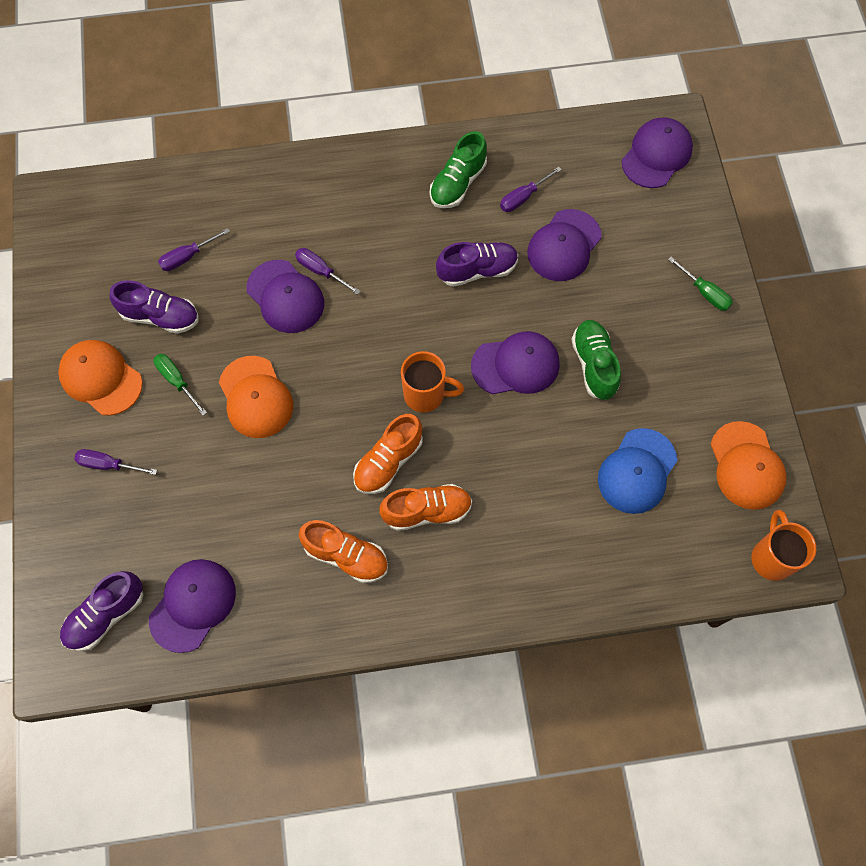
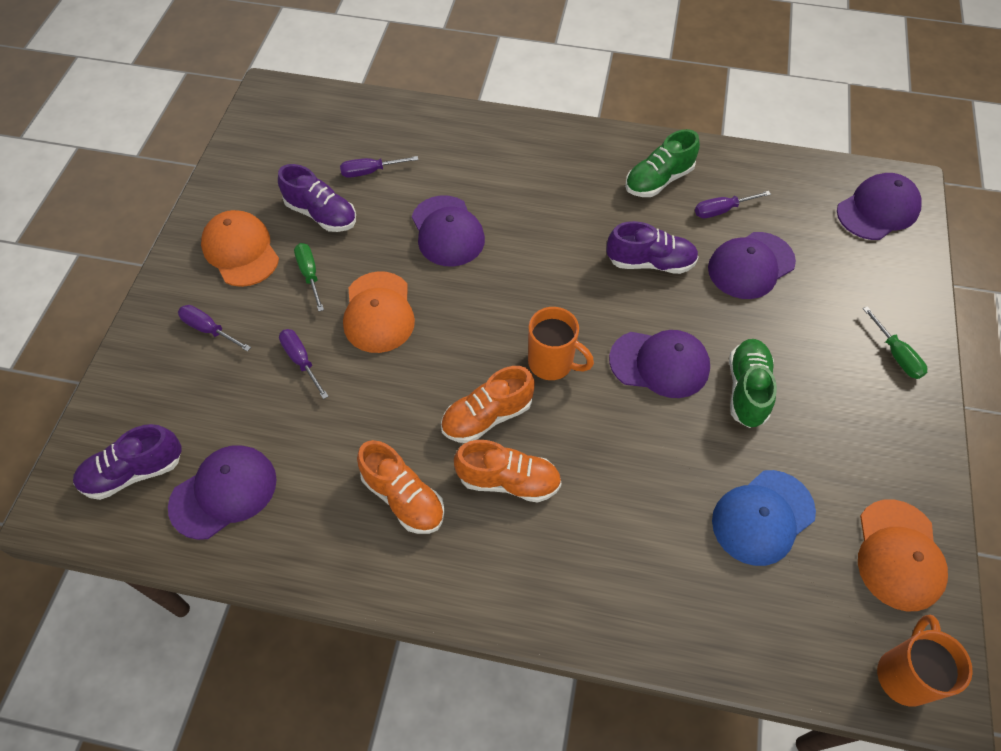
camera: 20 degrees right, 10 degrees down
purple screwdriver [295,248,361,295] -> purple screwdriver moved to [279,329,329,399]

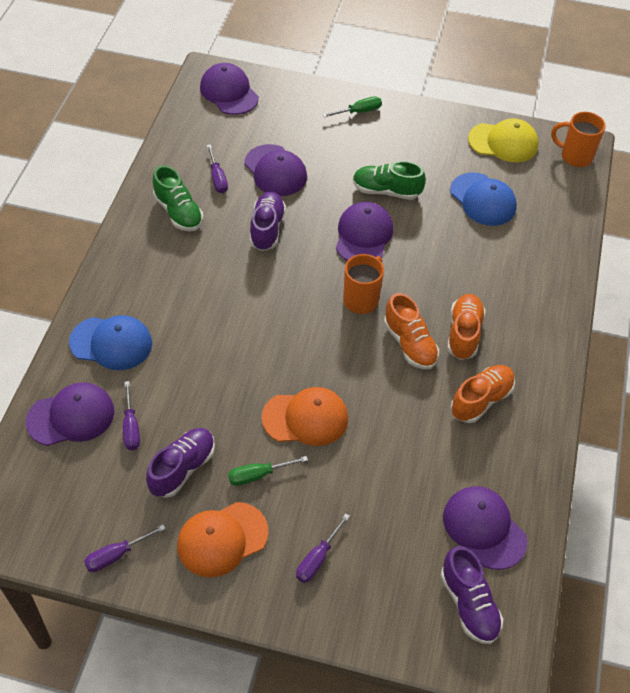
camera: 90 degrees left, 5 degrees down
purple screwdriver [279,329,329,399] -> purple screwdriver moved to [84,525,166,572]
purple cap [412,195,485,266] -> purple cap moved to [26,382,115,446]
orange cap [858,499,948,611] -> yellow cap [468,118,539,162]
none -> blue cap [69,315,152,370]

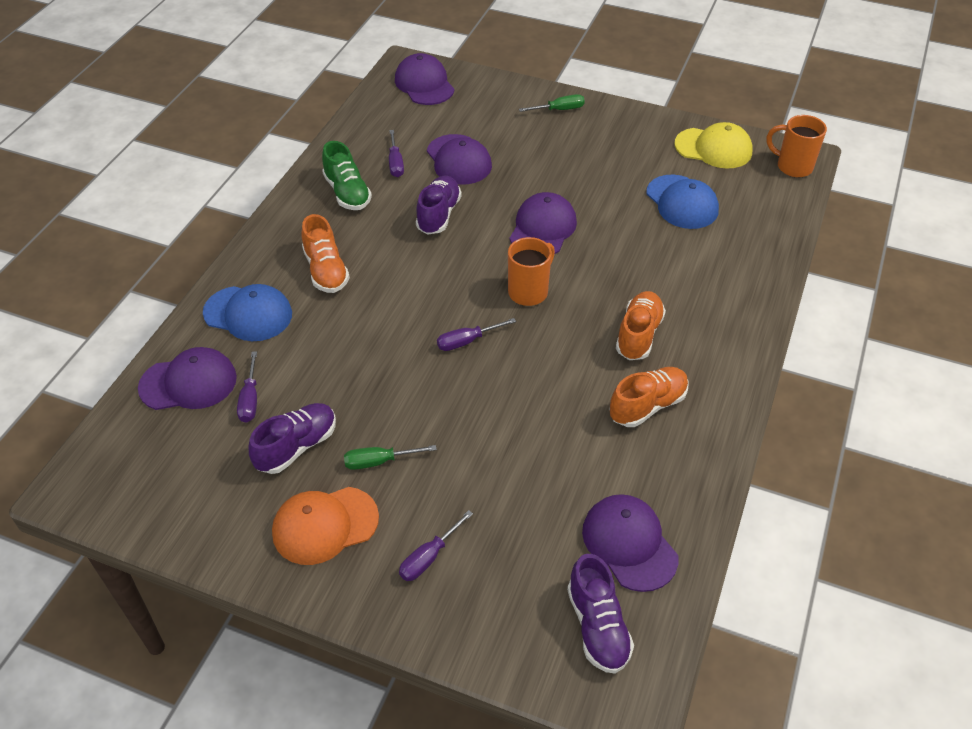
camera: 10 degrees right, 5 degrees down
purple screwdriver [84,525,166,572] -> purple screwdriver moved to [437,318,516,351]
orange cap [262,387,348,446] -> none
green shoe [353,161,426,200] -> none
orange shoe [384,293,439,369] -> orange shoe moved to [301,214,350,293]

